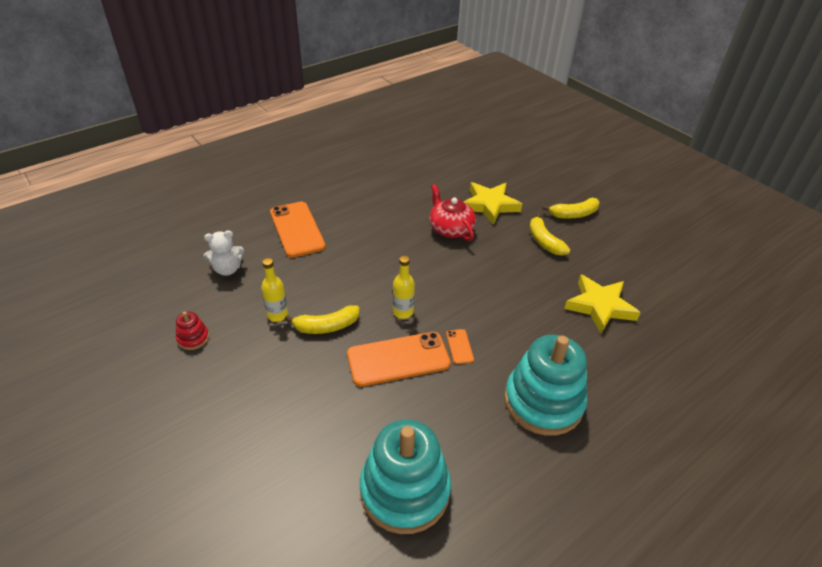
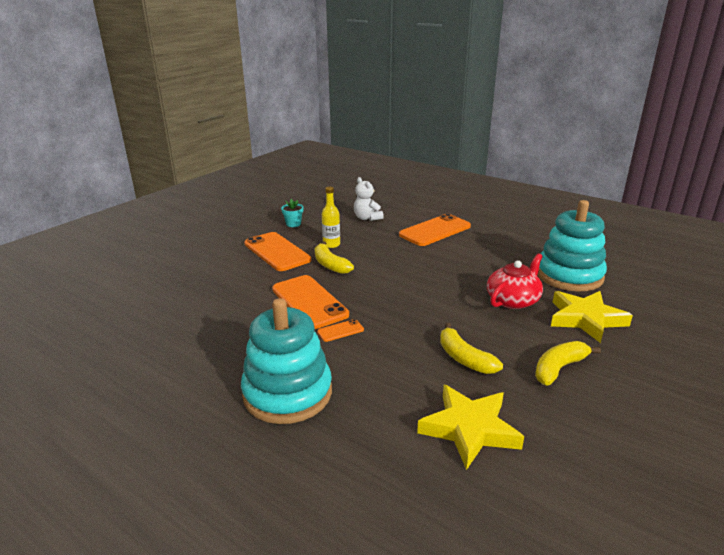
camera: 75 degrees right, 15 degrees down
red stacking toy [176,312,209,350] -> turquoise flower pot [281,199,304,227]
turquoise stacking toy [360,419,451,534] -> turquoise stacking toy moved to [538,200,607,292]
yellow bottle [393,256,415,319] -> none
yellow banana [542,198,600,219] -> yellow banana moved to [440,323,503,374]
none -> orange phone [244,232,311,271]

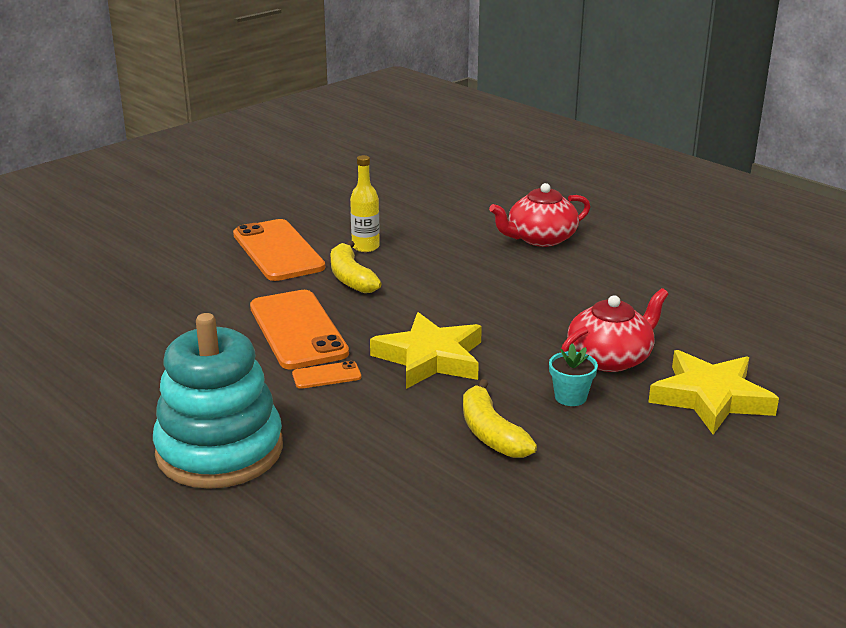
camera: 10 degrees right, 0 degrees up
turquoise flower pot [281,199,304,227] -> turquoise flower pot moved to [549,344,598,406]
white teddy bear [354,177,384,221] -> none
orange phone [399,214,471,246] -> red teapot [489,183,590,247]
yellow star [417,385,524,470] -> yellow star moved to [370,312,482,389]
yellow banana [535,341,601,386] -> none
turquoise stacking toy [538,200,607,292] -> none

